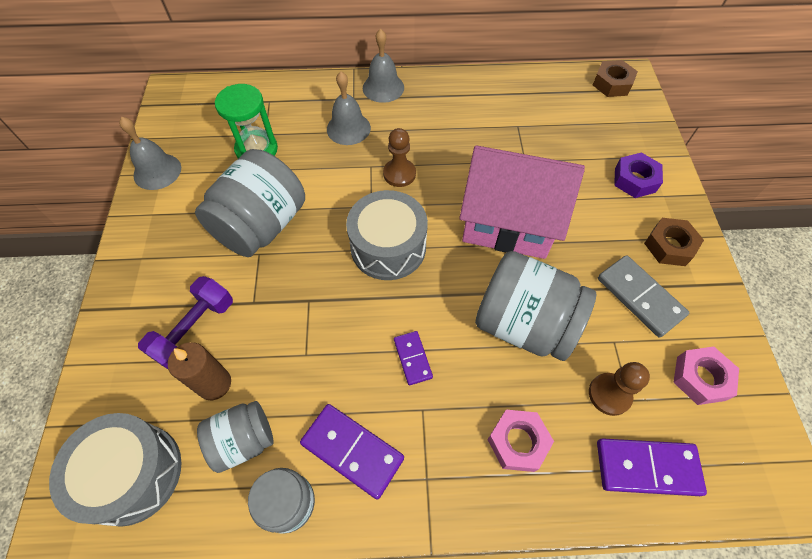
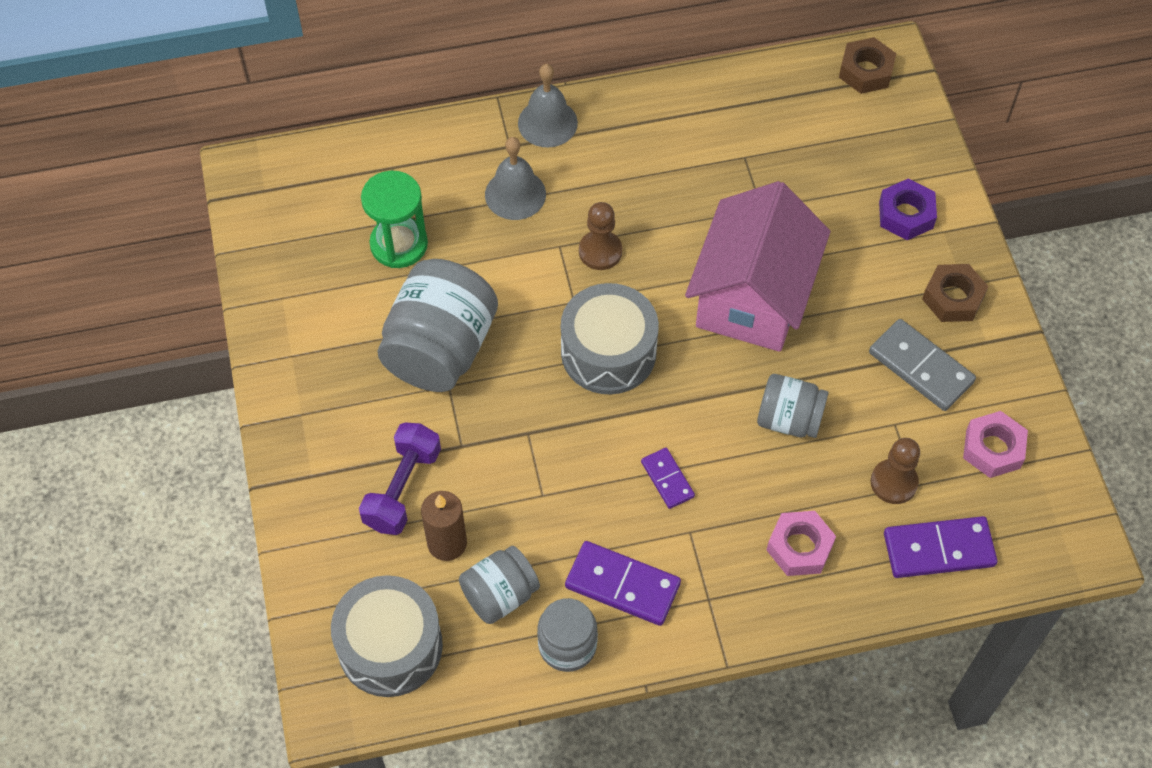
camera: 10 degrees left, 0 degrees up
grey bell [119,117,181,190] -> none
pink house [459,145,585,259] -> pink house turned 75 degrees counterclockwise [685,181,830,352]
grey jar [475,251,596,361] -> grey jar [757,374,829,438], size x0.57

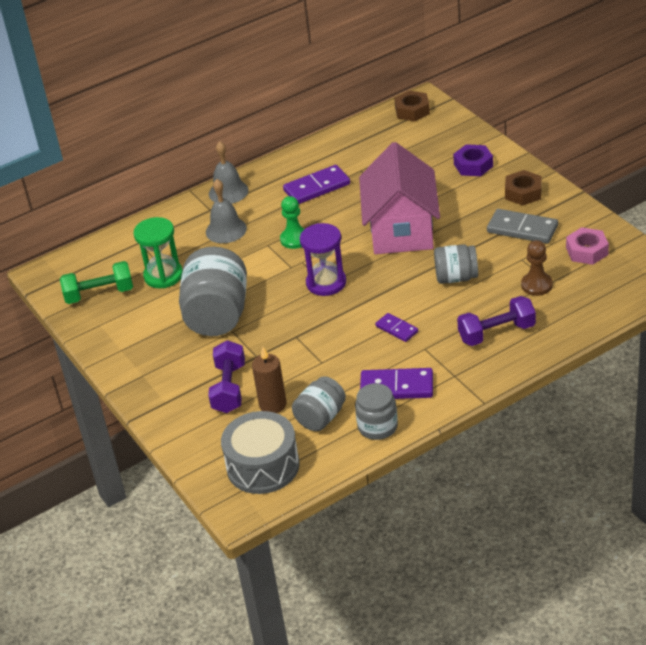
camera: 15 degrees left, 20 degrees down
grey drum [561,283,659,394] -> purple hourglass [300,223,346,296]
brown pawn [579,202,622,270] -> green pawn [280,196,305,249]
pink nut [767,511,836,576] -> purple dumbbell [457,296,536,346]
purple domino [884,516,998,578] -> purple domino moved to [283,165,350,204]
none -> green dumbbell [60,261,133,304]

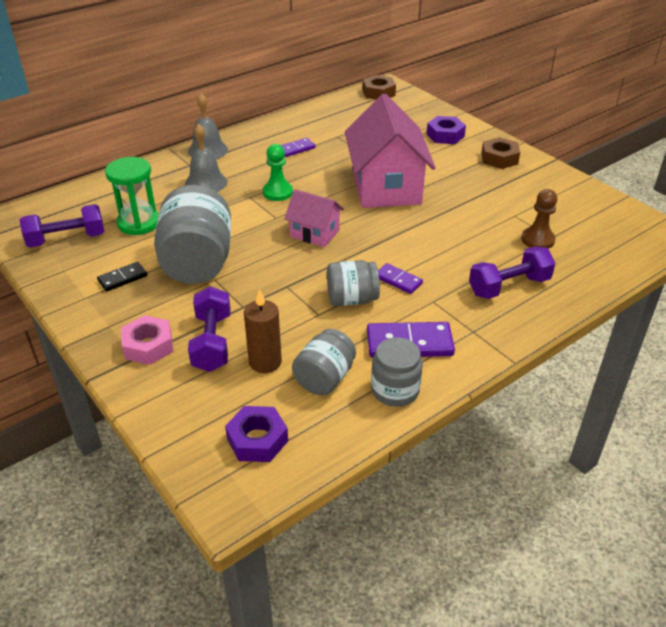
camera: 10 degrees left, 0 degrees up
green dumbbell [60,261,133,304] -> purple dumbbell [20,204,104,247]
grey drum [221,411,300,494] -> purple nut [225,406,288,462]
purple domino [283,165,350,204] -> purple domino [281,138,315,157], size x0.59
purple hourglass [300,223,346,296] -> pink house [284,189,344,247]
grey jar [434,244,478,284] -> grey jar moved to [327,260,380,306]
grey domino [487,209,558,244] -> none
pink nut [566,227,609,265] -> pink nut moved to [121,315,173,365]
none -> black domino [97,262,147,292]

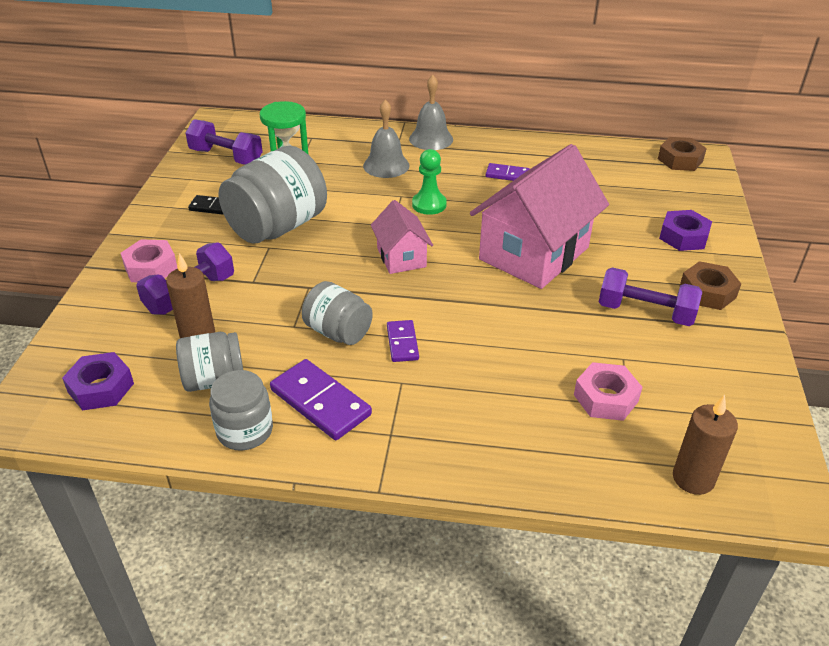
camera: 45 degrees right, 0 degrees up
purple dumbbell [469,247,555,299] -> purple dumbbell moved to [599,267,702,326]
brown pawn [521,189,557,249] -> pink nut [574,362,642,421]
none -> brown candle [673,395,738,495]

